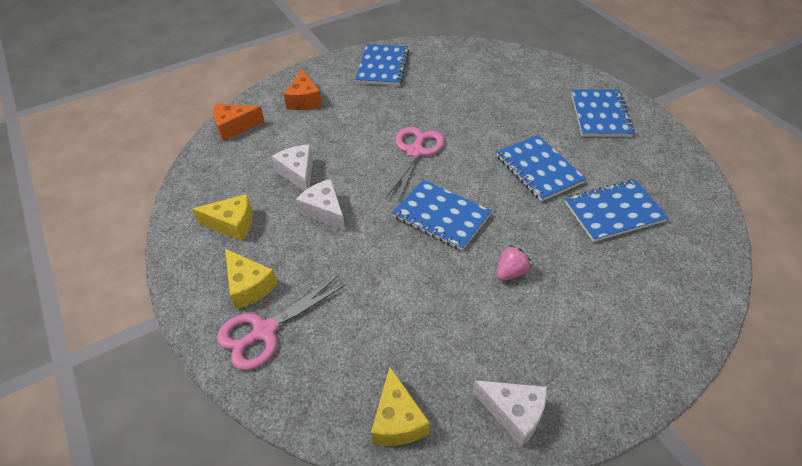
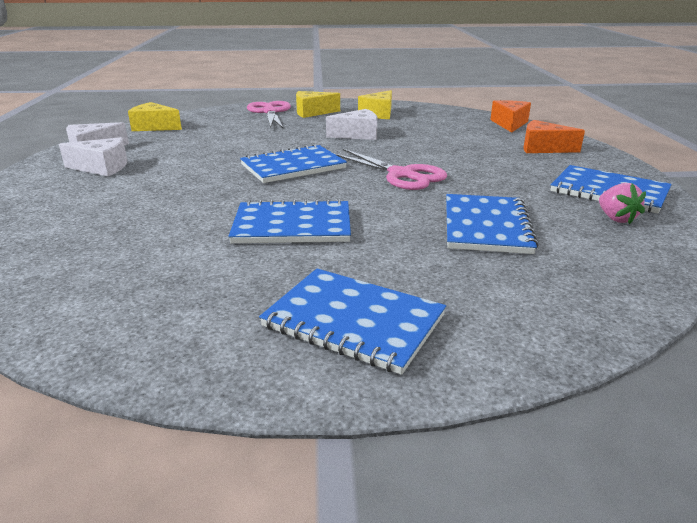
camera: 115 degrees right, 20 degrees down
white cheese [272,145,313,191] -> white cheese moved to [59,137,127,176]
pink strawberry [496,245,531,281] -> pink strawberry moved to [599,183,646,224]
blue notebook [565,179,668,242] -> blue notebook moved to [446,194,539,254]

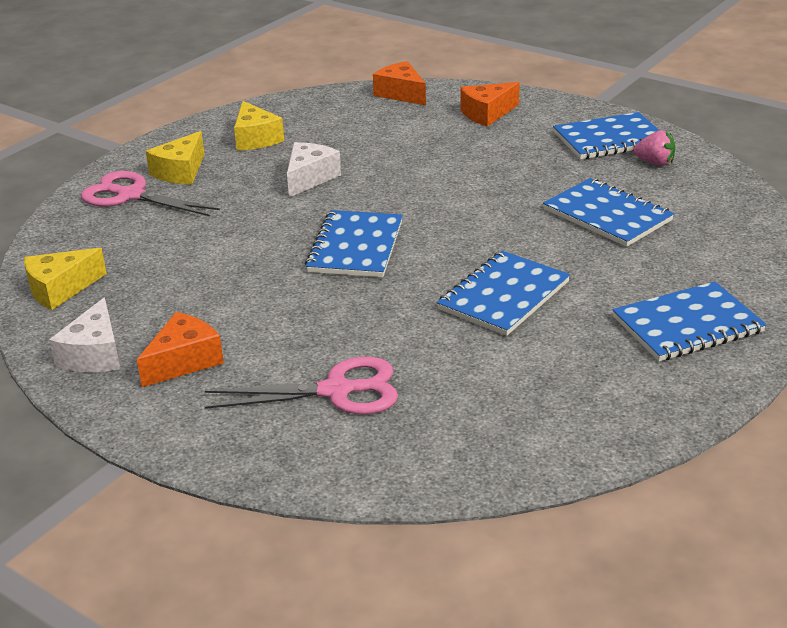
camera: 50 degrees left, 5 degrees up
white cheese [59,137,127,176] -> orange cheese [137,312,224,387]
pink scissors [335,149,447,190] -> pink scissors moved to [205,357,398,414]

